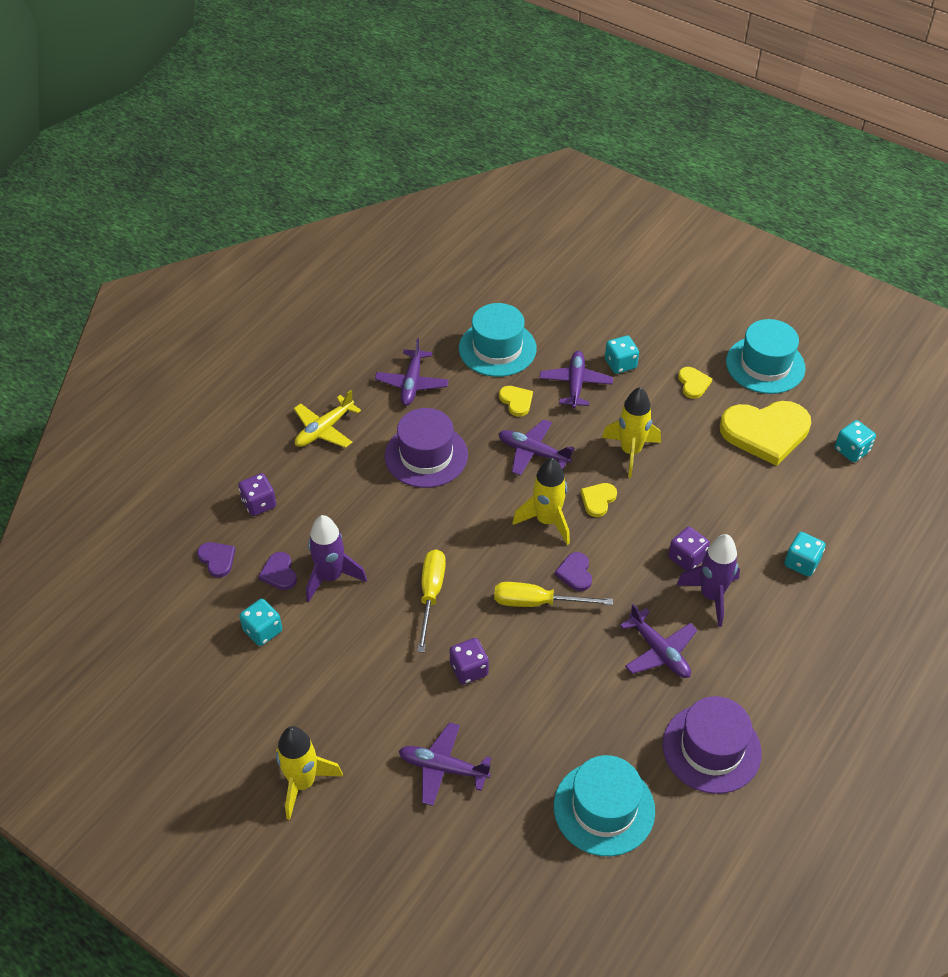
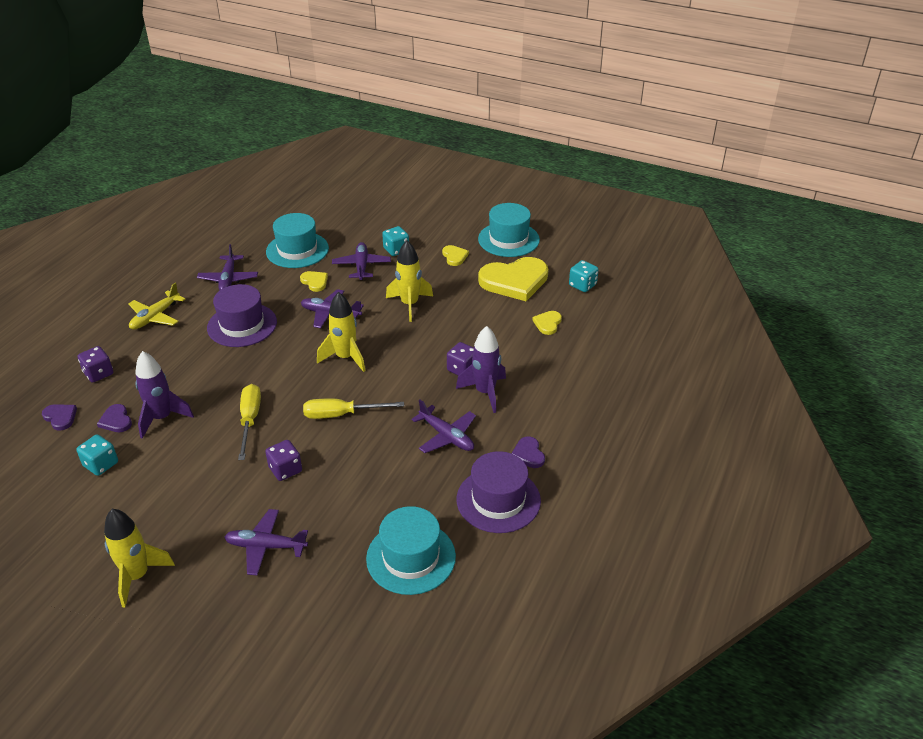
camera: 10 degrees left, 10 degrees down
purple heart [555,552,592,591] -> purple heart moved to [511,436,545,468]
yellow heart [580,483,617,517] -> yellow heart moved to [532,311,562,335]
turquoise dice [784,532,826,577] -> none

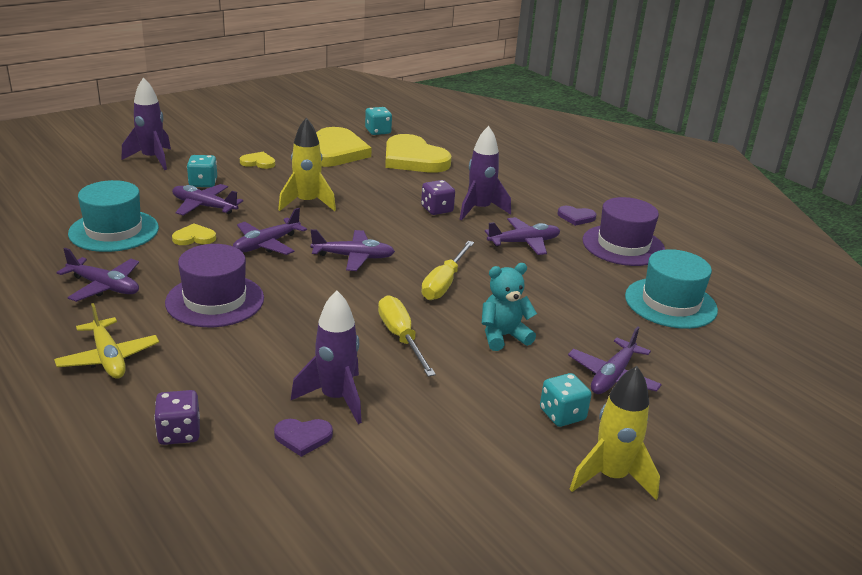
camera: 65 degrees left, 10 degrees down
purple heart [42,404,77,431] -> none
turquoise dice [76,434,118,476] -> turquoise dice moved to [540,373,592,427]
yellow screwdriver [238,384,261,460] -> yellow screwdriver turned 45 degrees clockwise [378,295,436,377]
purple dice [265,440,302,481] -> turquoise teddy bear [482,263,537,351]
yellow rocket [317,292,365,372] -> purple plane [311,229,395,271]
turquoise hat [478,203,540,257] -> none
yellow heart [532,311,562,335] -> yellow heart [385,134,452,173], size x2.24
none -> purple rocket [122,77,171,170]

